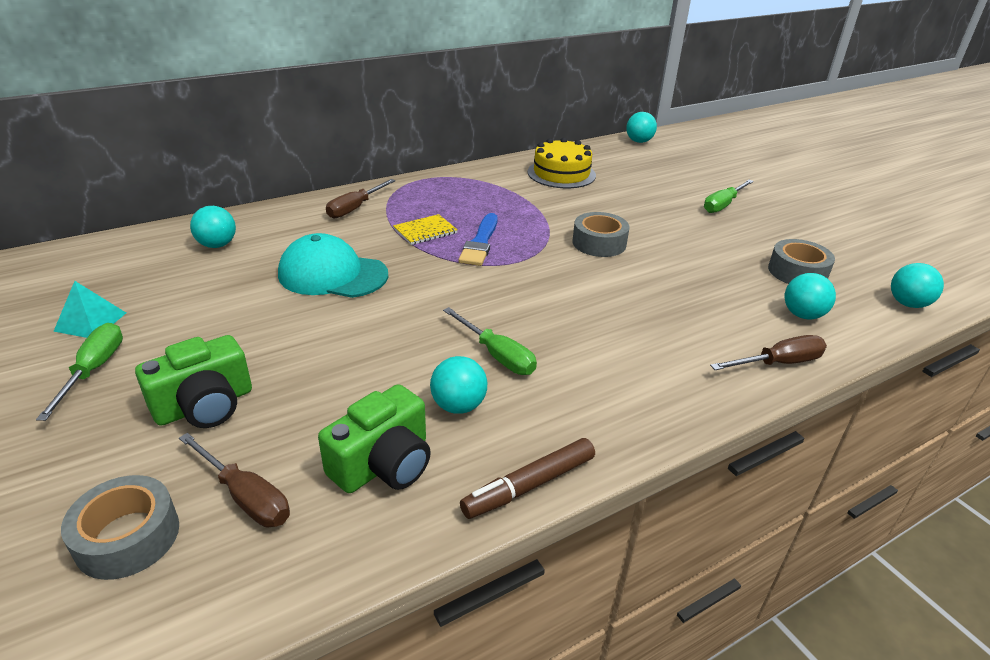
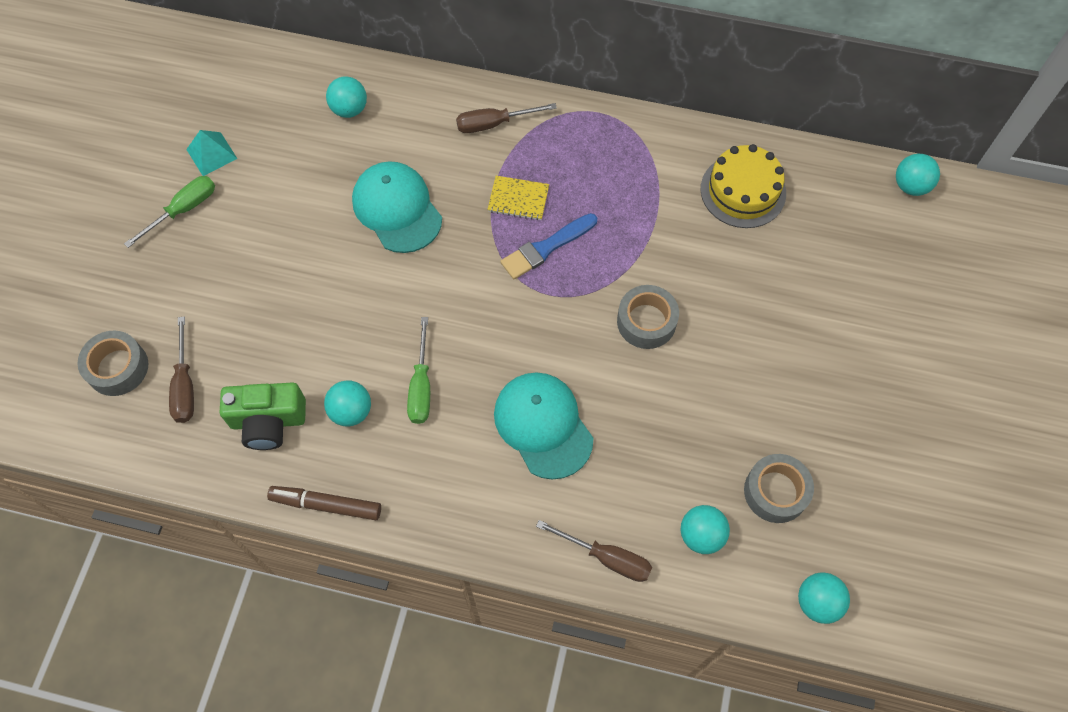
camera: 45 degrees right, 30 degrees up
green camera [135,335,252,428] -> none
green screwdriver [704,180,754,213] -> none
none -> turquoise cap [494,372,593,480]

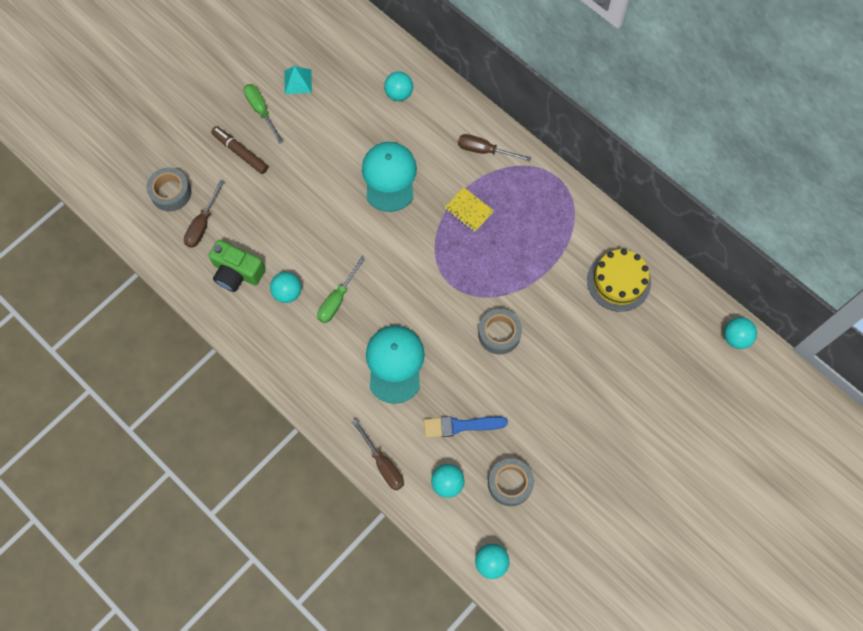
camera: 30 degrees right, 5 degrees up
green screwdriver [124,176,215,248] -> green screwdriver turned 105 degrees counterclockwise [243,84,284,144]
brown marker [267,486,381,520] -> brown marker moved to [211,126,268,174]
blue brush [500,213,597,279] -> blue brush moved to [424,416,508,438]

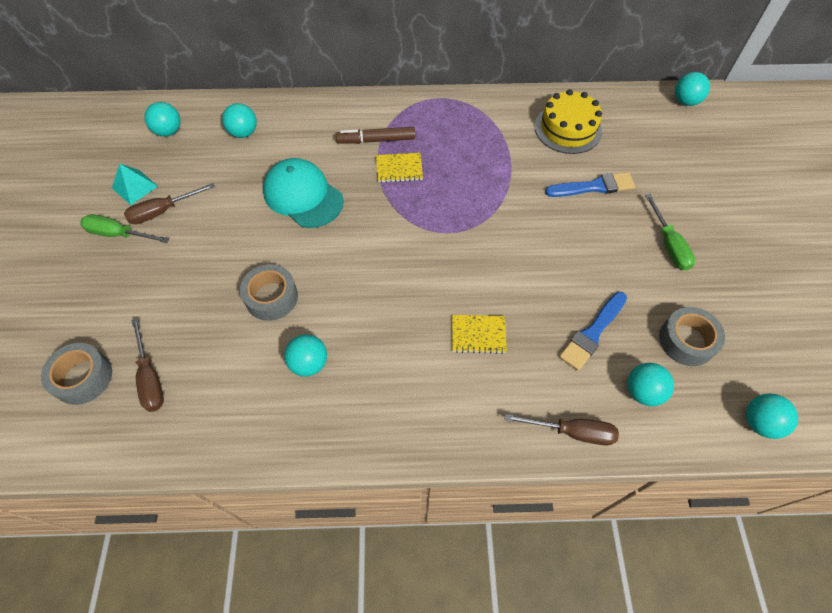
camera: 45 degrees left, 10 degrees down
green camera [209,240,266,292] -> none
brown marker [211,126,268,174] -> brown marker moved to [336,127,415,144]
green screwdriver [317,257,365,323] -> green screwdriver moved to [645,194,695,270]
turquoise cap [366,326,425,404] -> yellow notebook [452,315,507,354]
brown screwdriver [458,134,531,161] -> brown screwdriver moved to [124,183,215,224]
grey tape [478,309,522,354] -> grey tape moved to [240,264,298,321]
none -> turquoise ball [145,102,181,137]
none -> blue brush [545,172,635,197]

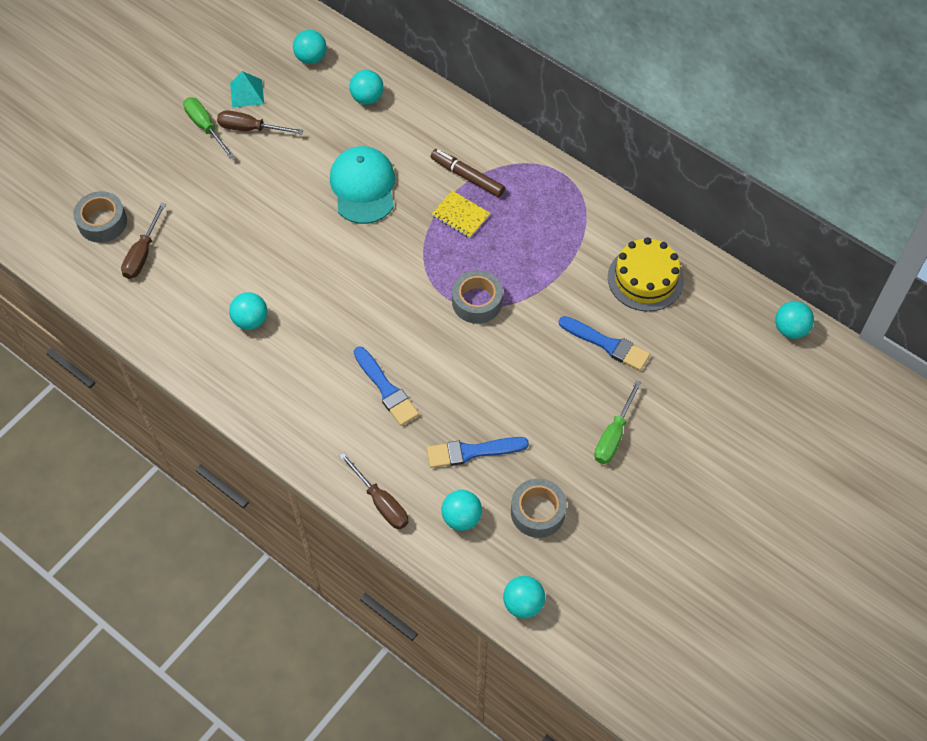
camera: 40 degrees right, 0 degrees up
grey tape [240,264,298,321] -> grey tape moved to [452,270,503,324]
yellow notebook [452,315,507,354] -> blue brush [354,347,419,426]

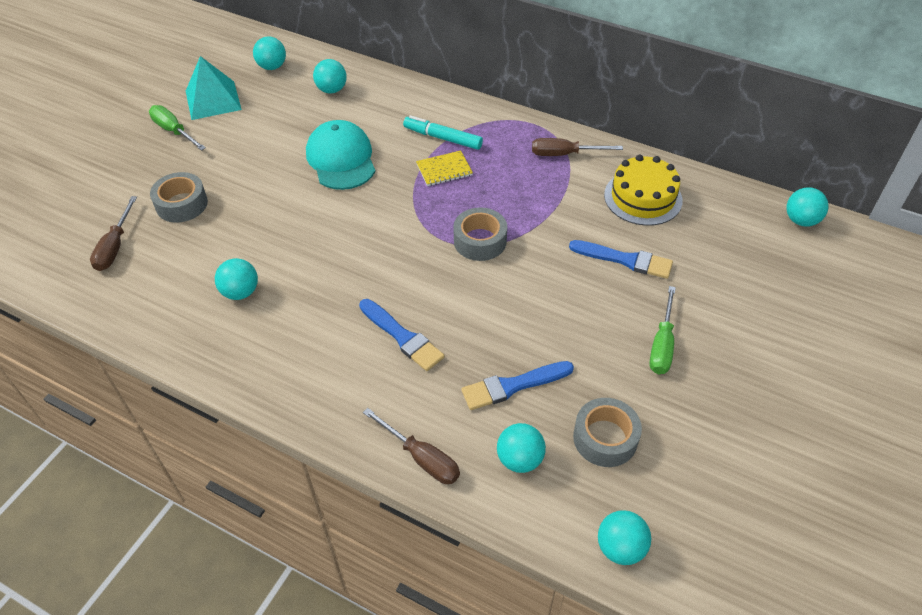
camera: 10 degrees left, 10 degrees down
grey tape [73,191,127,243] -> grey tape moved to [150,172,208,223]
brown screwdriver [217,110,303,134] -> brown screwdriver moved to [532,138,623,156]
turquoise pyramid [230,71,264,108] -> turquoise pyramid [186,56,242,120], size x1.57
brown marker [430,149,505,197] -> turquoise marker [403,115,483,150]
yellow notebook [432,191,490,238] -> yellow notebook turned 45 degrees counterclockwise [416,150,473,186]

